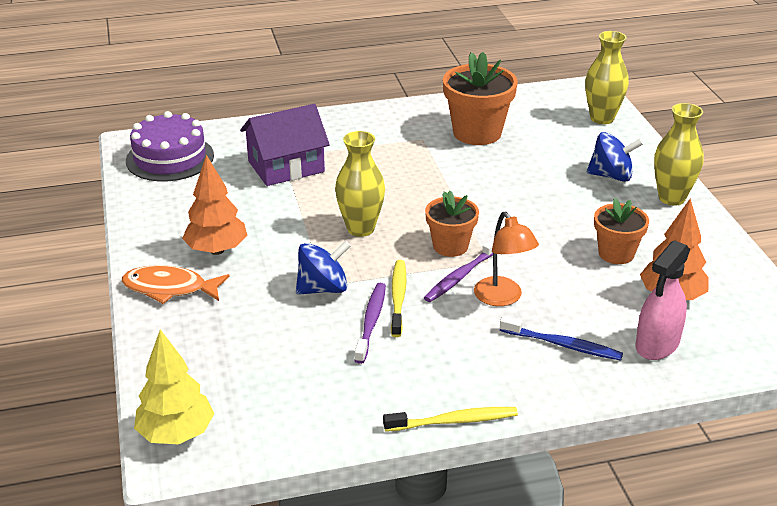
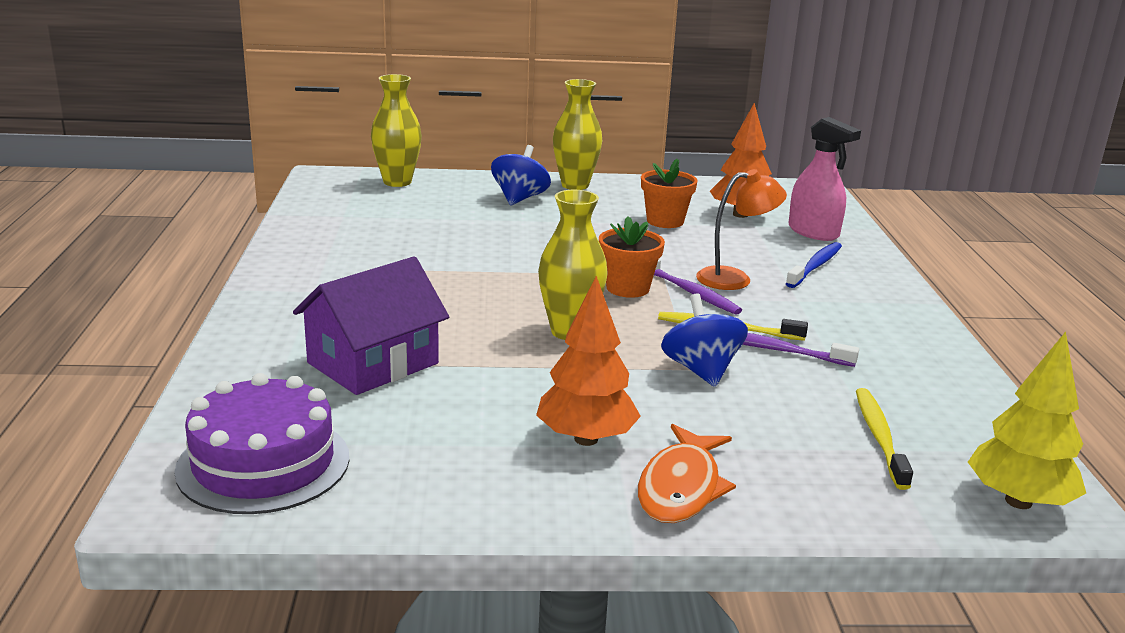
camera: 80 degrees left, 10 degrees down
purple house [240,104,330,186] -> purple house turned 60 degrees clockwise [293,256,449,395]
yellow toothbrush [383,407,518,432] -> yellow toothbrush moved to [856,388,913,490]
orange flower pot [443,52,518,145] -> none

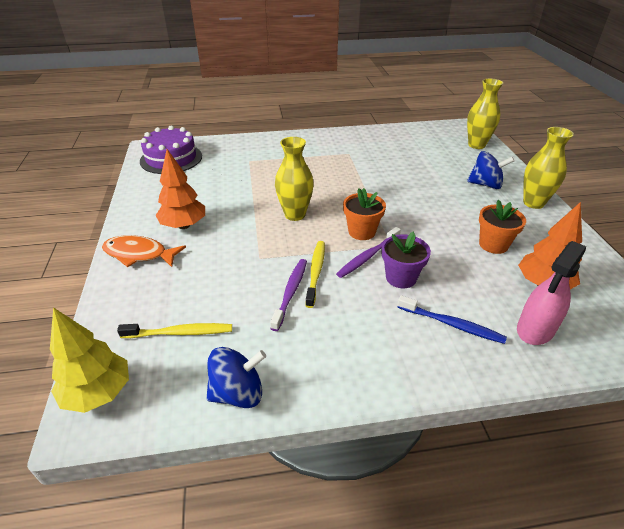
camera: 85 degrees right, 15 degrees up
purple house [293,256,449,395] -> none
blue spinning top [661,294,748,387] -> blue spinning top moved to [206,347,266,408]
orange lamp [696,169,787,290] -> purple flower pot [382,231,431,288]

